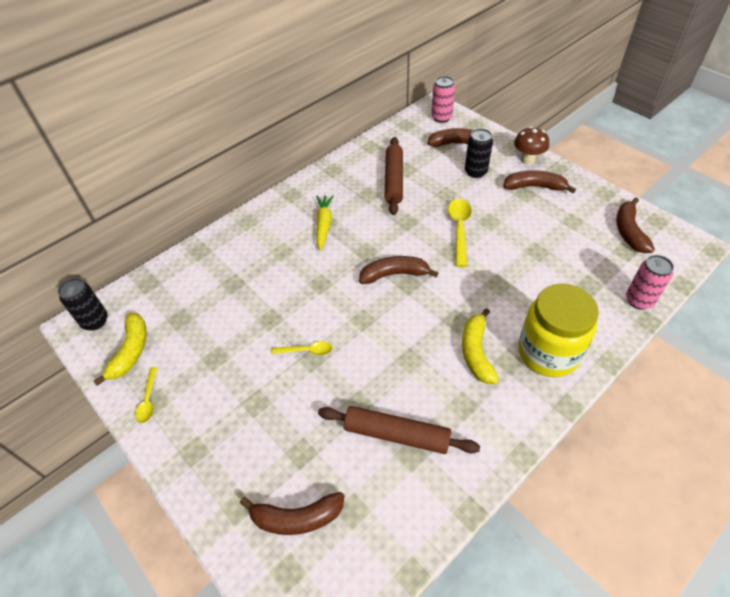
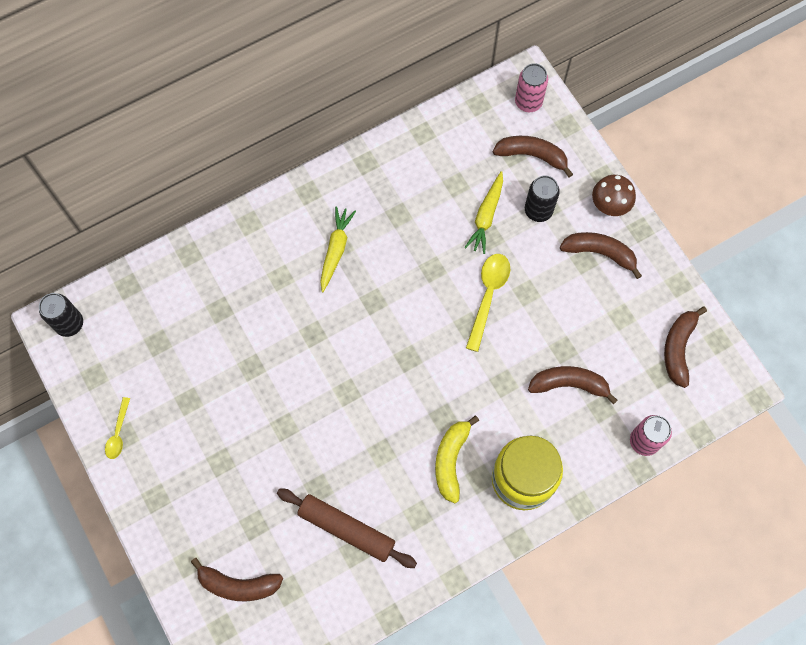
camera: 10 degrees right, 20 degrees up
yellow banana [94,313,147,386] -> none
yellow spoon [271,341,332,355] -> none
brown banana [359,256,439,284] -> brown banana moved to [528,366,618,405]
brown rolling pin [385,137,403,215] -> none
none -> yellow carrot [464,171,503,254]

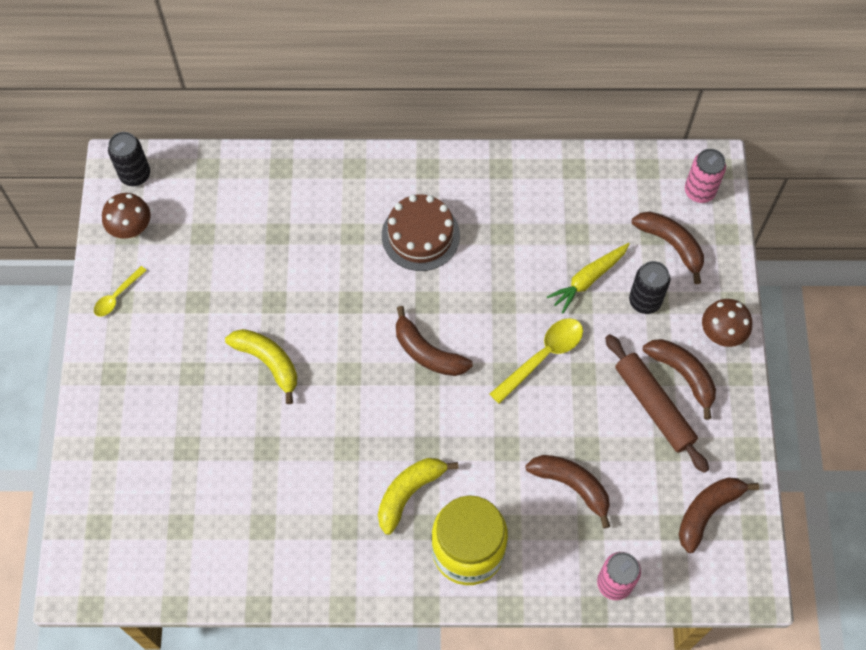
camera: 30 degrees right, 5 degrees down
brown banana [191,558,283,601] -> brown banana moved to [396,306,473,376]
brown rolling pin [277,488,417,568] -> brown rolling pin moved to [605,334,709,473]
yellow carrot [320,206,356,292] -> brown cake [382,195,460,271]
none -> brown mushroom [102,193,151,239]
none -> yellow banana [225,329,297,404]

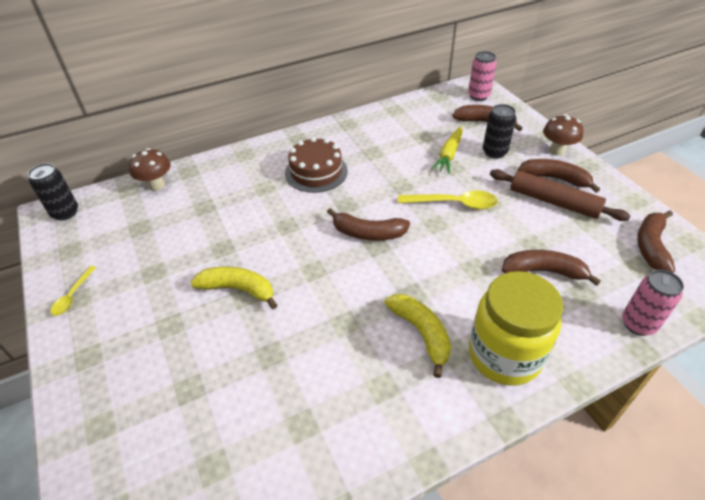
camera: 25 degrees left, 20 degrees down
brown mushroom [102,193,151,239] -> brown mushroom moved to [129,148,171,191]
yellow banana [378,458,458,535] -> yellow banana turned 135 degrees clockwise [385,294,451,378]
yellow spoon [490,318,583,404] -> yellow spoon turned 75 degrees clockwise [398,190,498,210]

